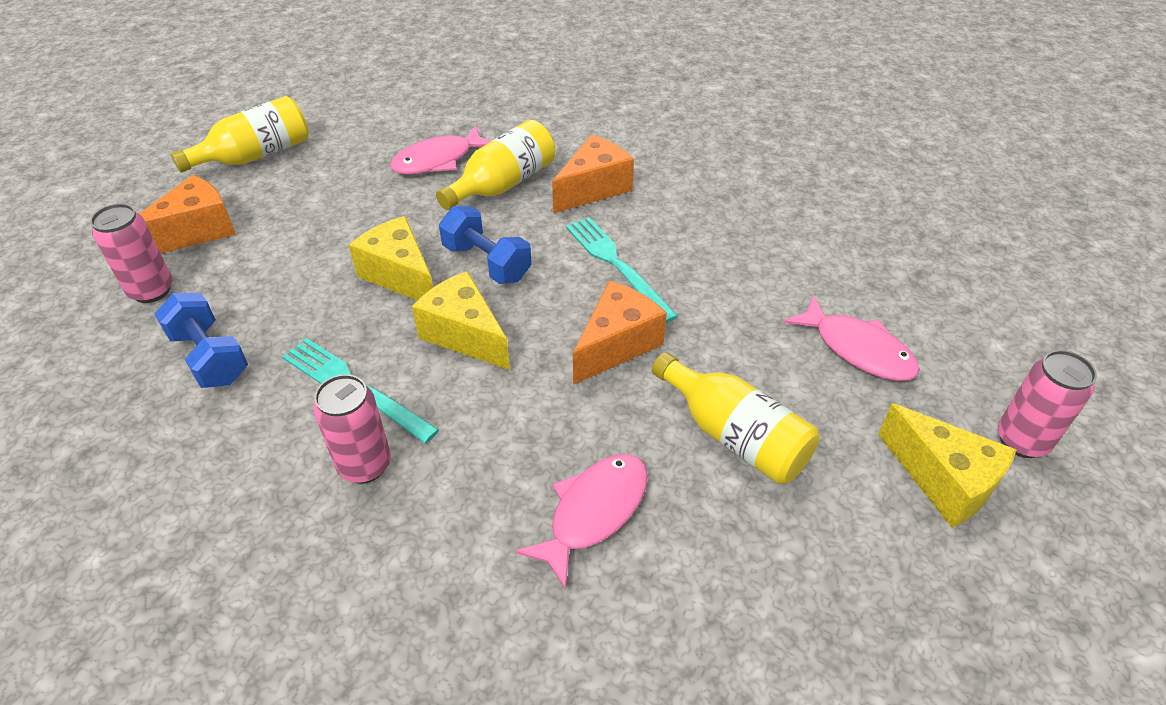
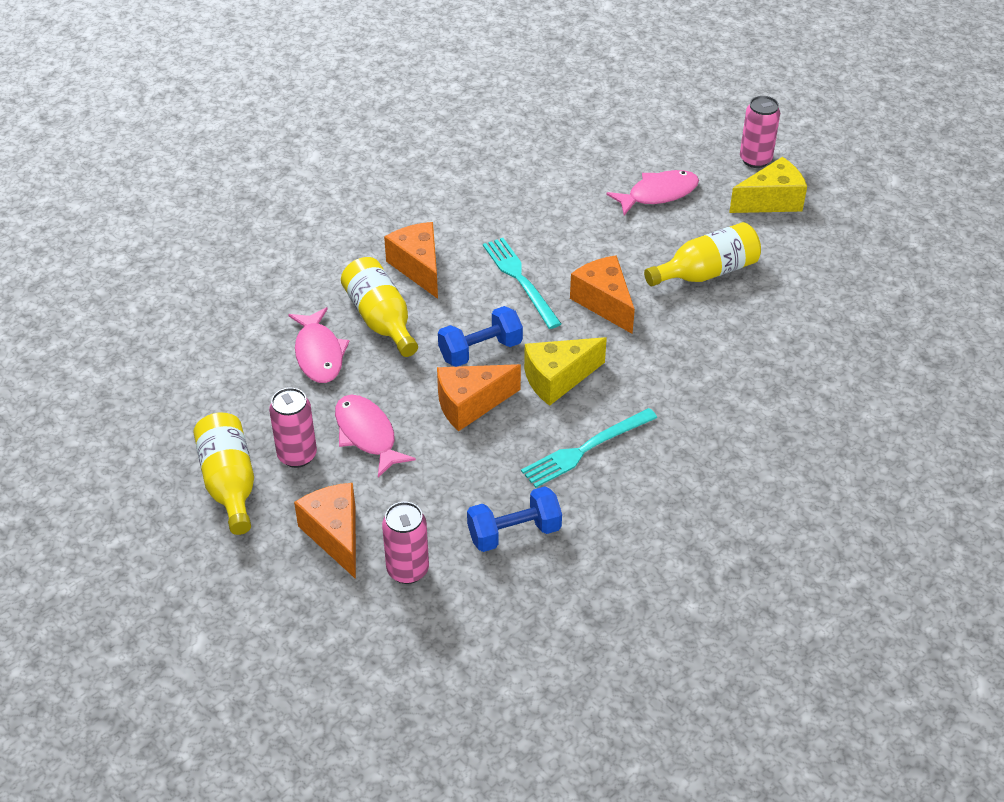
camera: 70 degrees left, 0 degrees up
pink can [313,374,391,484] -> pink can moved to [269,388,317,468]
yellow cheese [349,216,433,301] -> orange cheese [437,364,521,432]
pink fish [515,454,648,590] -> pink fish moved to [335,395,416,478]
turquoise fork [566,217,678,323] -> turquoise fork turned 75 degrees clockwise [483,238,561,329]

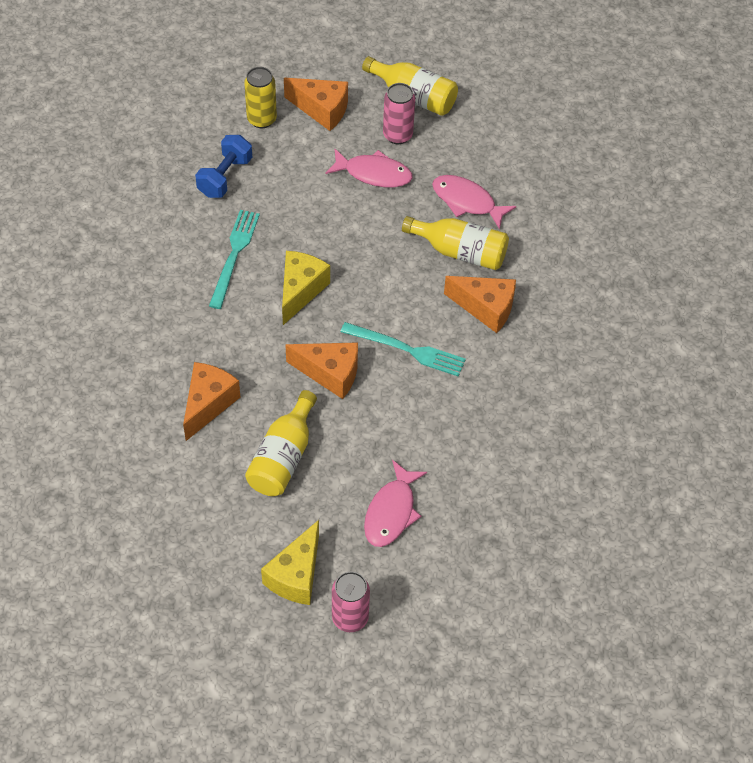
camera: 135 degrees right, 10 degrees up
pink can [382,502,429,584] -> yellow can [244,67,277,128]
orange cheese [437,364,521,432] -> orange cheese moved to [183,362,240,441]
blue dumbbell [438,306,523,367] -> none

